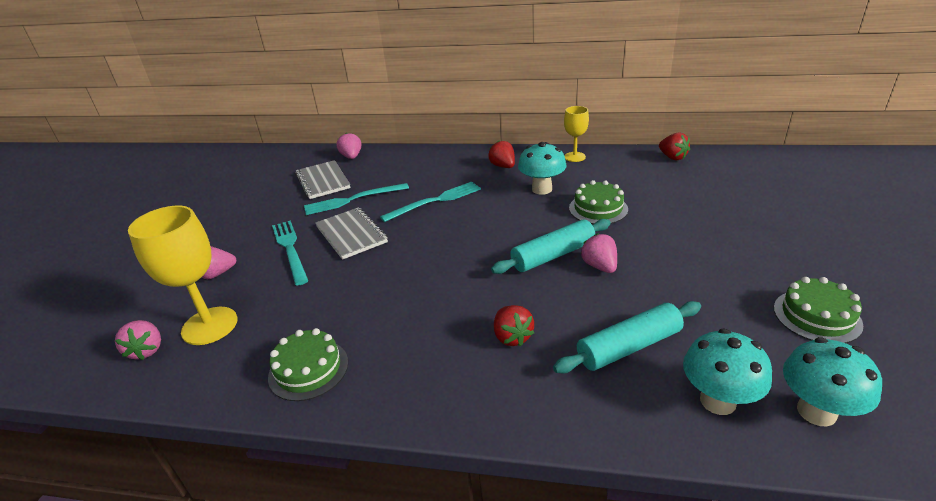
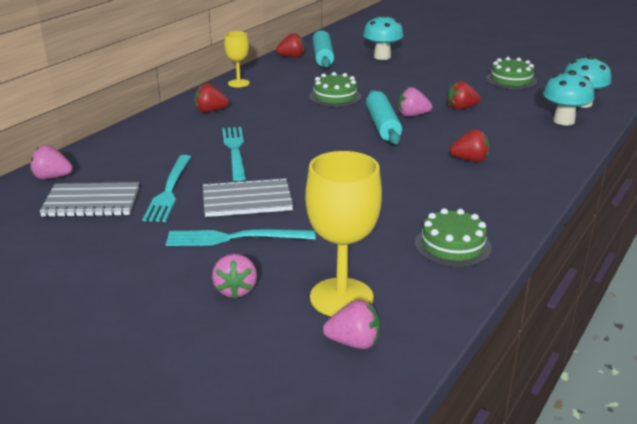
camera: 70 degrees left, 5 degrees down
turquoise mushroom [518,142,567,195] -> turquoise mushroom moved to [363,14,404,60]
turquoise rolling pin [553,301,701,373] -> turquoise rolling pin moved to [313,30,334,68]
none -> red strawberry [447,81,481,110]

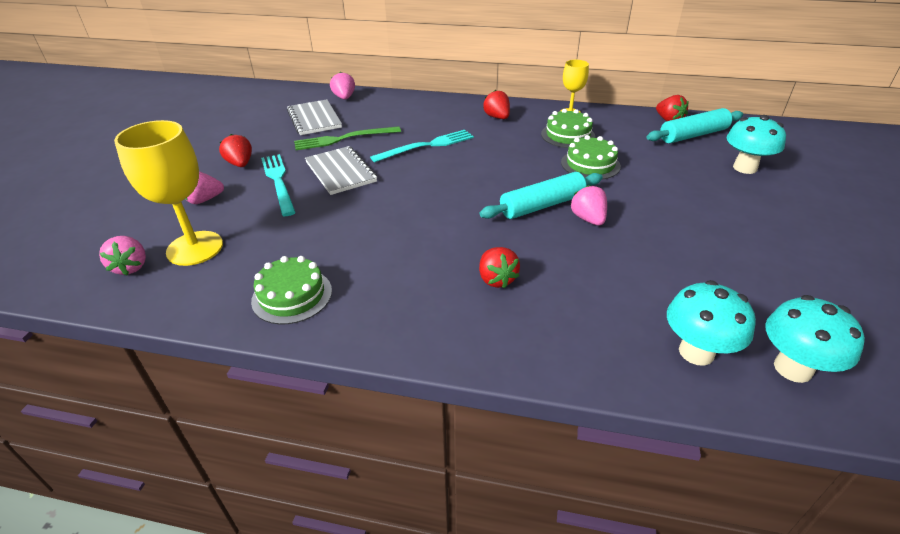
camera: 70 degrees right, 10 degrees up
turquoise fork [142,155,191,222] -> green fork [294,126,401,150]
red strawberry [447,81,481,110] -> red strawberry moved to [219,134,252,167]
green cake [486,57,537,89] -> green cake moved to [541,109,595,148]

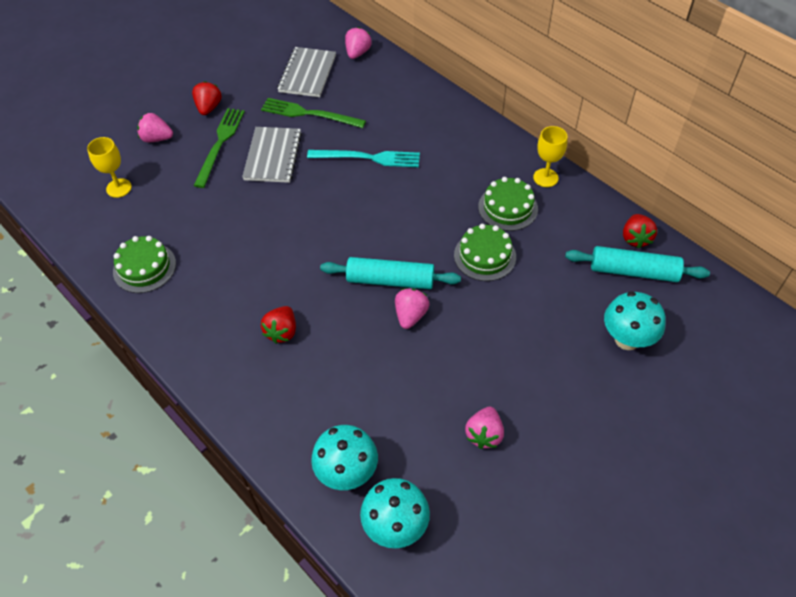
camera: 35 degrees right, 15 degrees up
pink strawberry [99,236,146,275] -> pink strawberry moved to [465,407,504,449]
yellow goblet [114,120,223,266] -> yellow goblet [87,137,132,198], size x0.57
turquoise fork [261,154,296,216] -> green fork [193,108,245,188]
red strawberry [483,90,510,119] -> none

